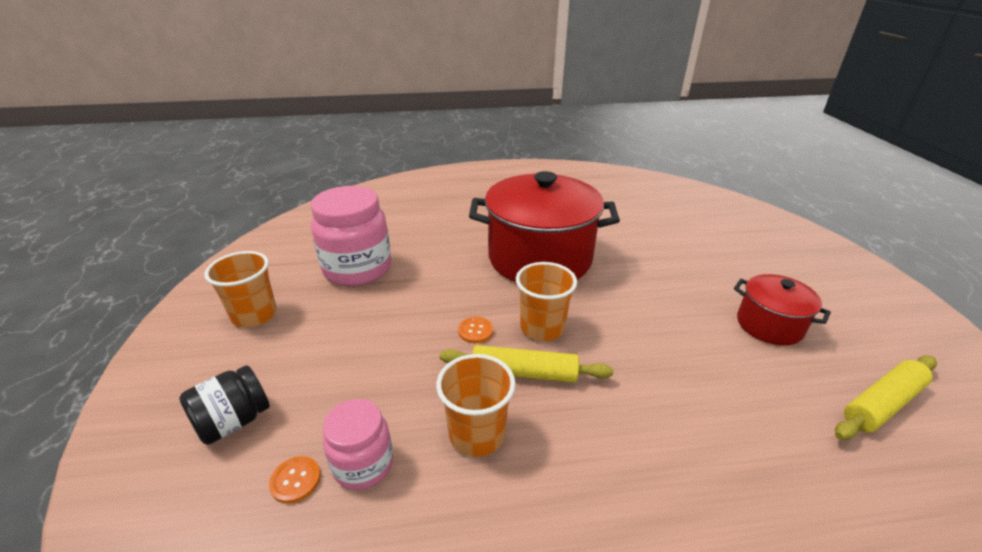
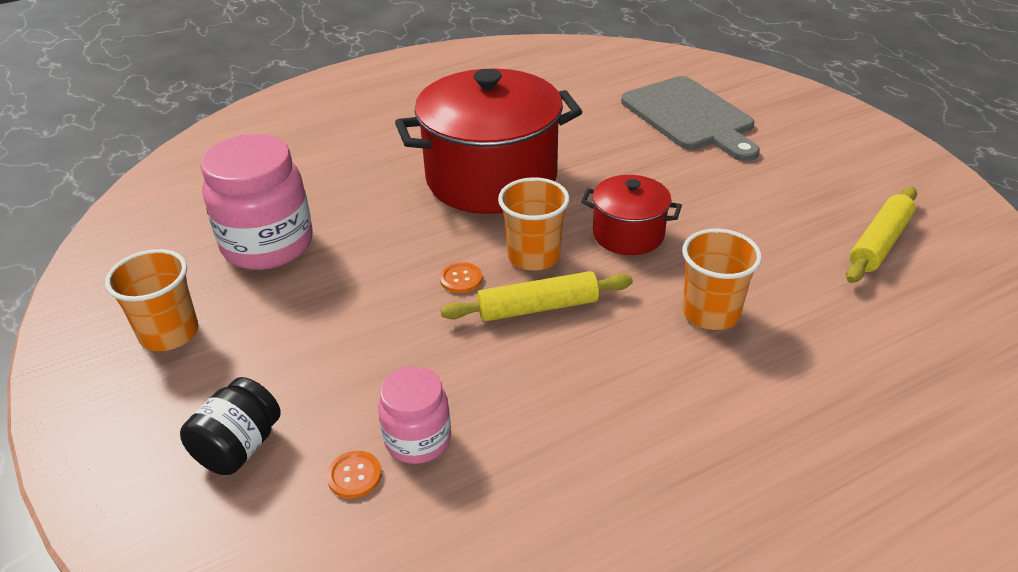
camera: 20 degrees left, 5 degrees up
orange cup [436,354,516,457] -> orange cup moved to [682,229,762,330]
red pot [734,274,831,346] -> red pot moved to [581,175,682,255]
none -> grey cutting board [621,76,760,161]

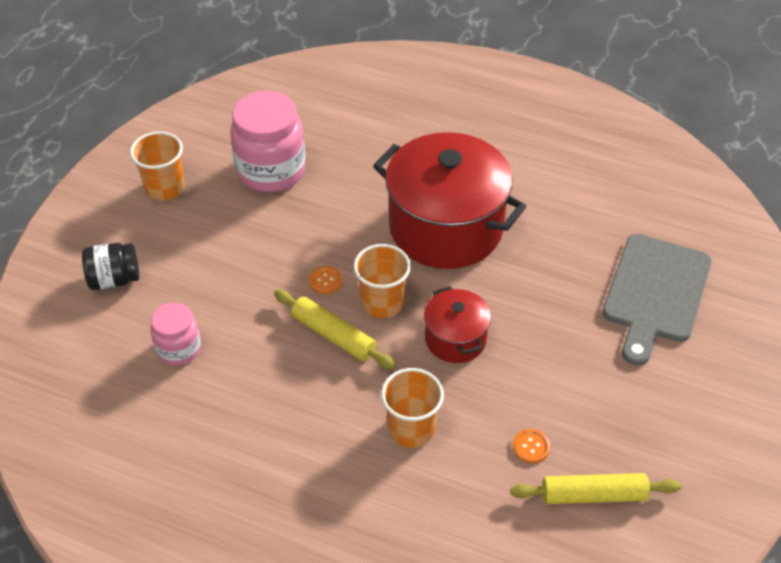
camera: 50 degrees right, 10 degrees up
orange button [327,451,382,499] -> orange button moved to [513,429,550,463]

